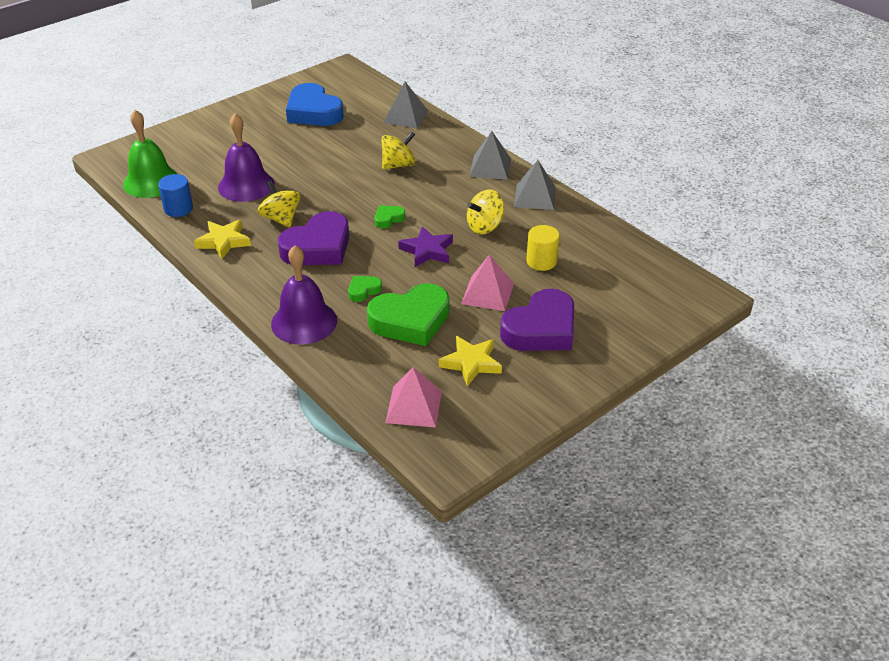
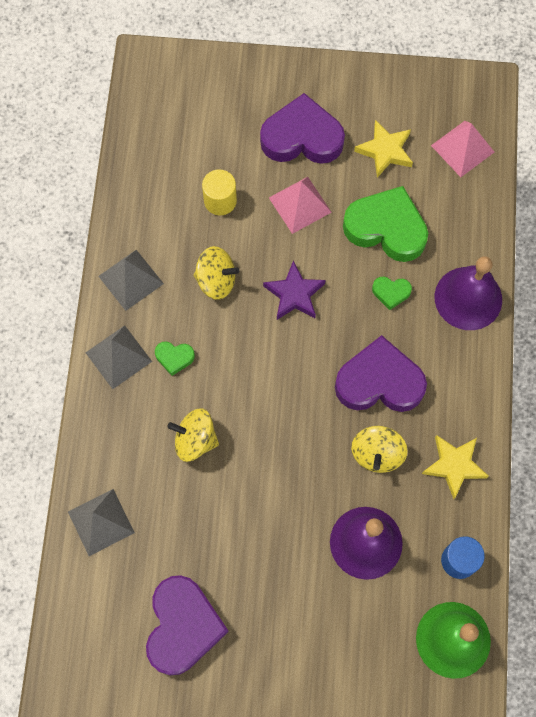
camera: 135 degrees left, 30 degrees up
blue heart [286,83,344,126] -> purple heart [146,575,229,675]
green heart [375,206,405,228] -> green heart moved to [155,342,195,376]

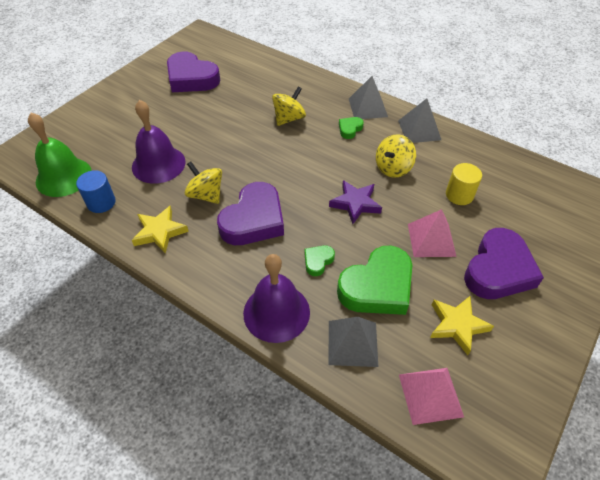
camera: 120 degrees right, 20 degrees down
grey pyramid [68,489,135,556] -> grey pyramid moved to [328,317,378,367]

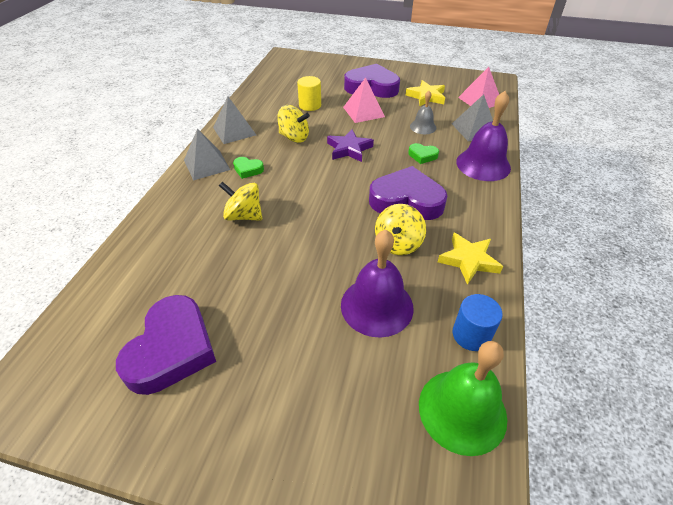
camera: 110 degrees left, 5 degrees down
green heart [337,246,412,315] -> grey bell [410,91,436,134]

